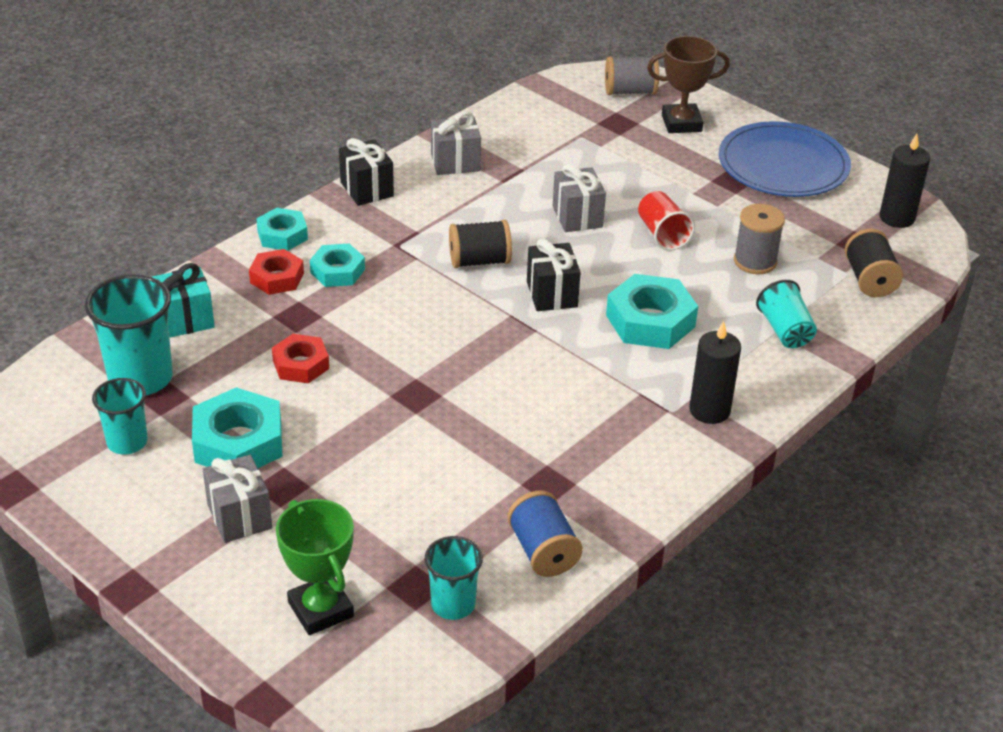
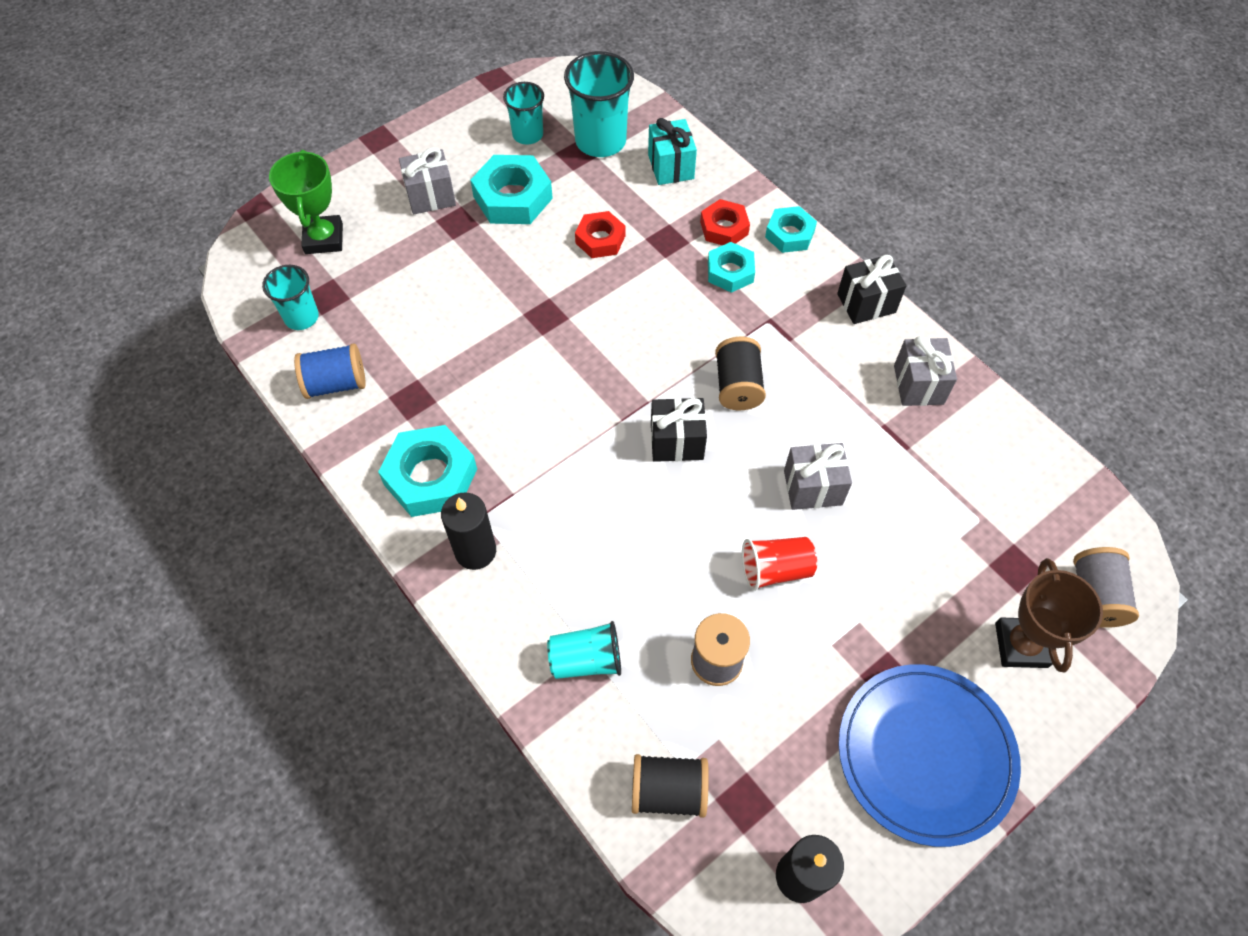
camera: 100 degrees right, 20 degrees up
green trophy [276,499,354,635] -> green trophy turned 75 degrees counterclockwise [269,150,343,254]
turquoise nut [606,274,698,349] -> turquoise nut moved to [378,425,477,517]

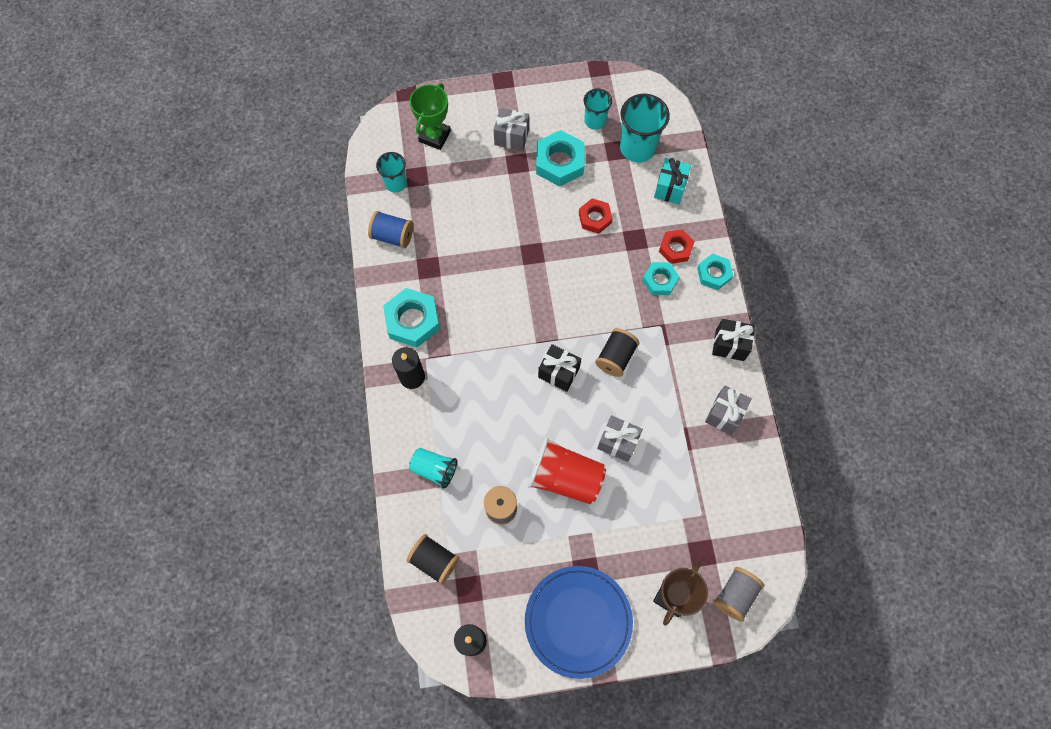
camera: 30 degrees right, 10 degrees up
red cup [742,537,817,591] -> red cup [528,437,606,504], size x1.65

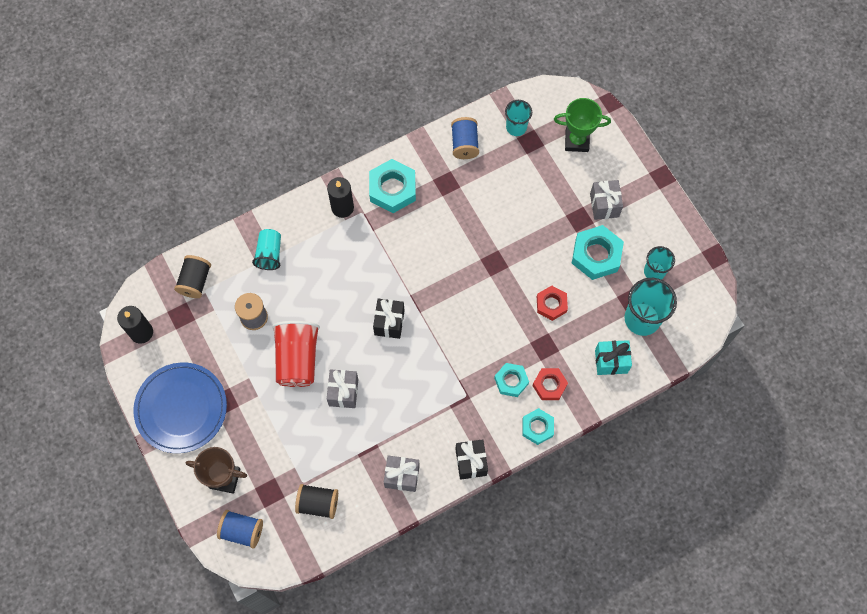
camera: 70 degrees right, 0 degrees up
black spool [595,328,639,377] -> black spool moved to [295,484,338,519]
grey spool [714,567,764,622] -> blue spool [217,510,263,549]

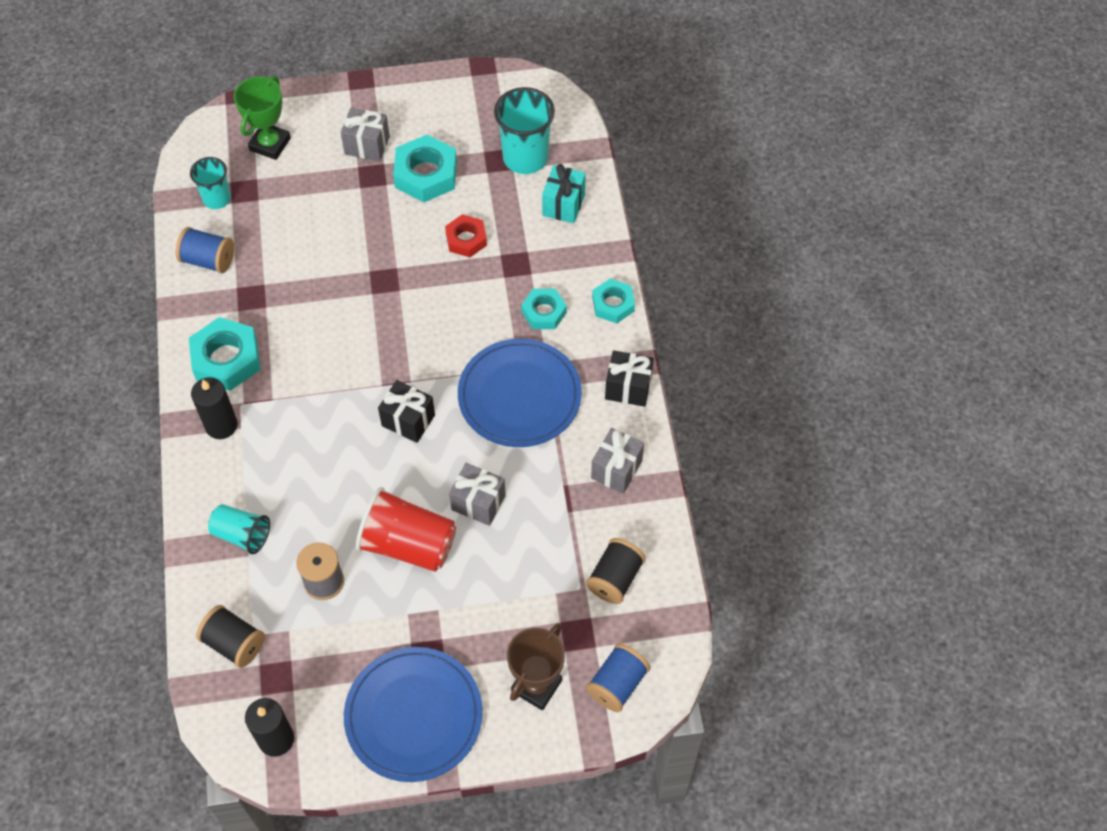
camera: 70 degrees left, 10 degrees down
red nut [532,368,568,400] -> none
turquoise cup [644,246,675,280] -> none
none -> blue plate [458,339,582,447]

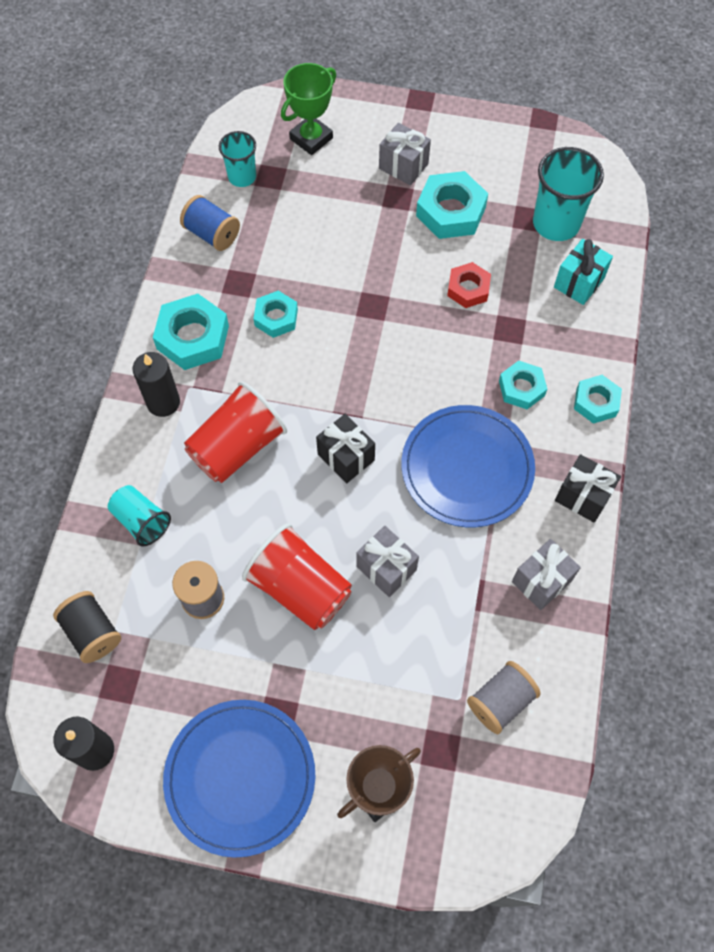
camera: 20 degrees right, 5 degrees up
black spool [586,538,646,604] -> grey spool [467,661,541,734]
blue spool [586,643,650,712] -> none
none -> red cup [184,381,287,483]
none -> turquoise nut [253,291,298,338]

